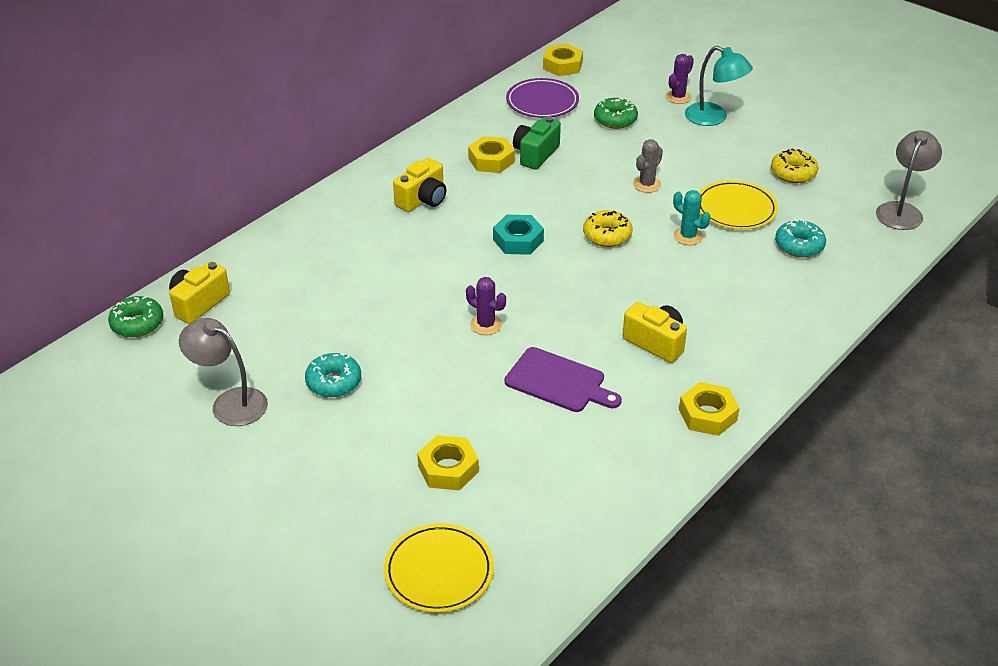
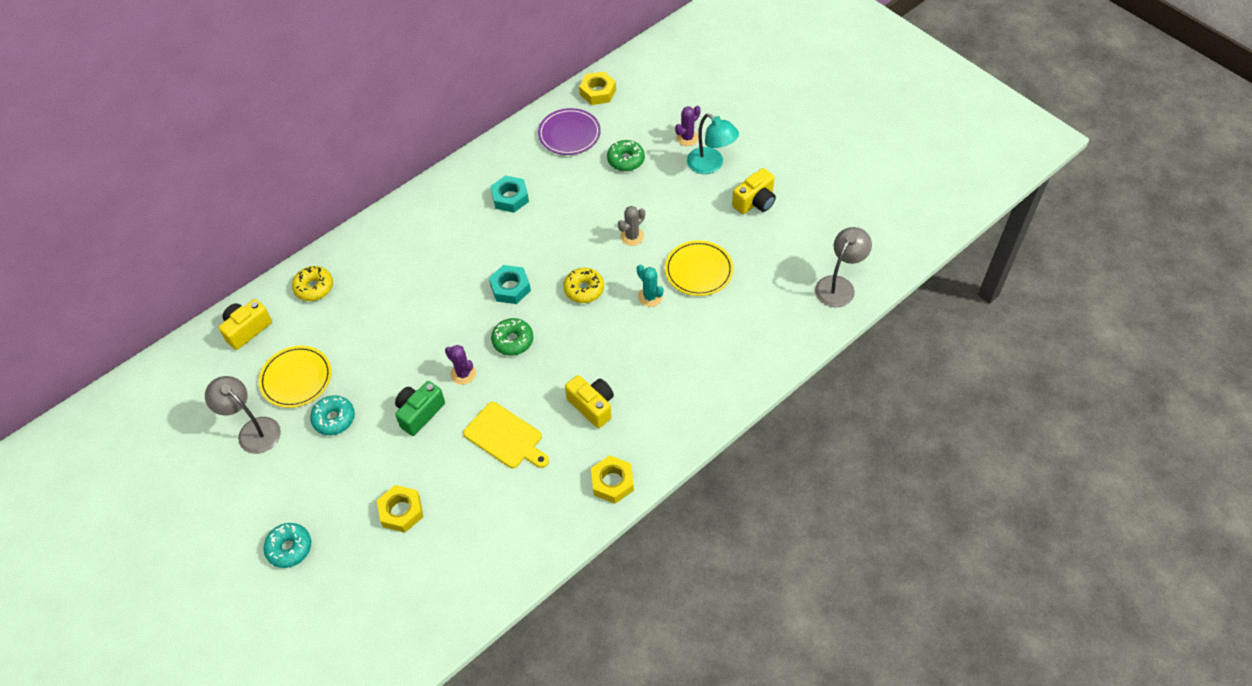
camera: 10 degrees right, 15 degrees up
green donut [108,296,163,337] -> green donut moved to [491,318,533,356]
yellow plate [384,523,494,613] -> yellow plate moved to [259,346,332,408]
yellow camera [393,158,447,212] -> yellow camera moved to [732,168,776,214]
yellow nut [468,136,515,173] -> turquoise nut [490,175,529,213]
purple cutting board [504,347,622,412] -> yellow cutting board [463,402,549,468]
green camera [513,116,561,170] -> green camera moved to [395,381,445,436]
yellow donut [771,149,818,183] -> yellow donut moved to [292,266,333,301]
turquoise donut [775,220,826,257] -> turquoise donut moved to [264,523,311,568]

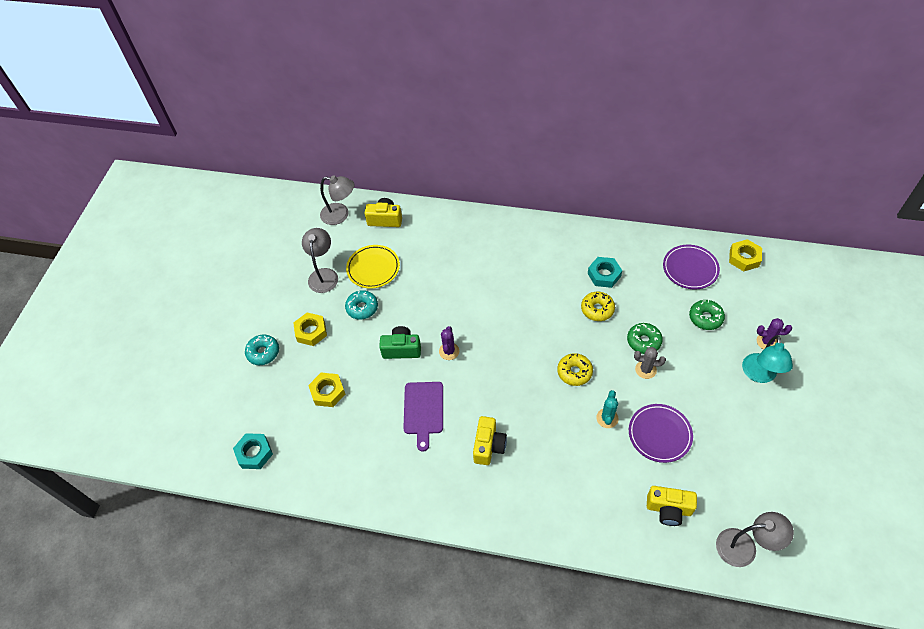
camera: 55 degrees right, 0 degrees up
yellow donut [292,266,333,301] -> yellow donut moved to [581,292,615,321]
yellow cutting board [463,402,549,468] -> purple cutting board [403,382,443,452]
turquoise nut [489,265,531,304] -> turquoise nut moved to [233,433,273,469]
green donut [491,318,533,356] -> green donut moved to [627,323,663,354]
yellow nut [591,456,634,503] -> yellow nut moved to [293,312,327,346]
yellow plate [665,240,734,296] -> purple plate [629,404,693,463]
yellow camera [732,168,776,214] -> yellow camera moved to [647,486,697,526]
none -> grey lamp [320,176,354,225]

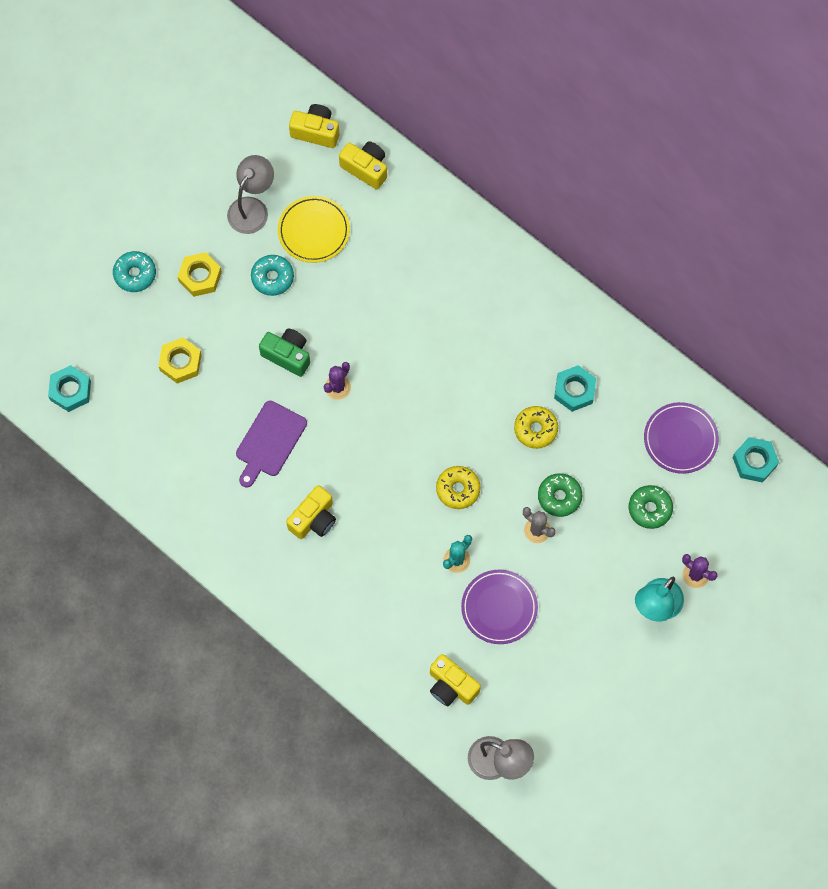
camera: 25 degrees right, 15 degrees up
grey lamp [320,176,354,225] -> yellow camera [289,104,339,148]
yellow nut [729,239,762,271] -> turquoise nut [732,437,779,483]

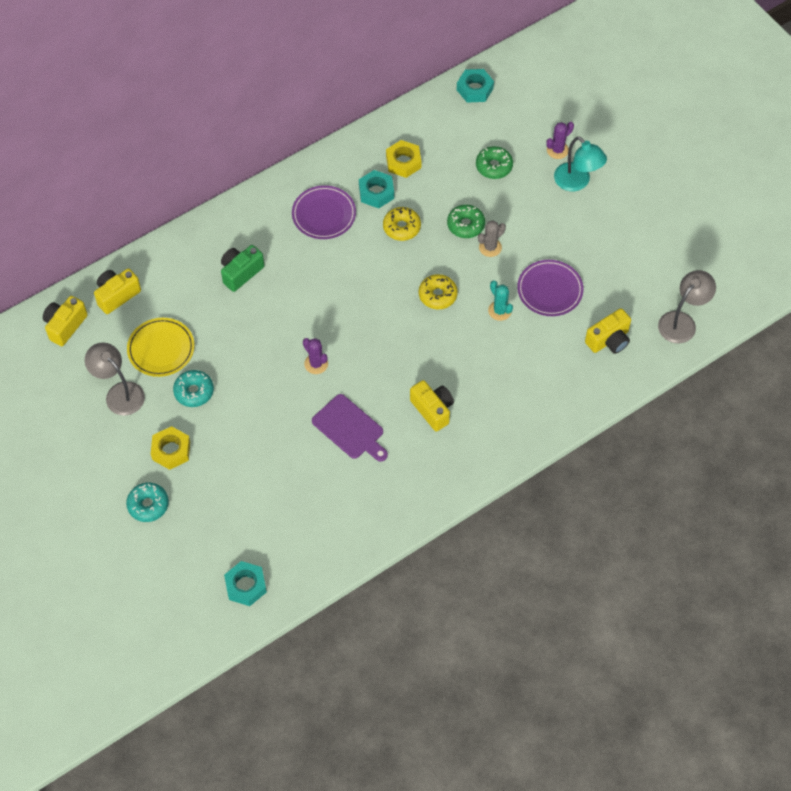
camera: 75 degrees left, 10 degrees down
yellow nut [159,337,202,384] -> yellow nut moved to [386,140,422,178]
green camera [259,329,310,377] -> green camera moved to [221,245,264,292]
purple plate [644,402,719,474] -> purple plate moved to [292,185,356,239]

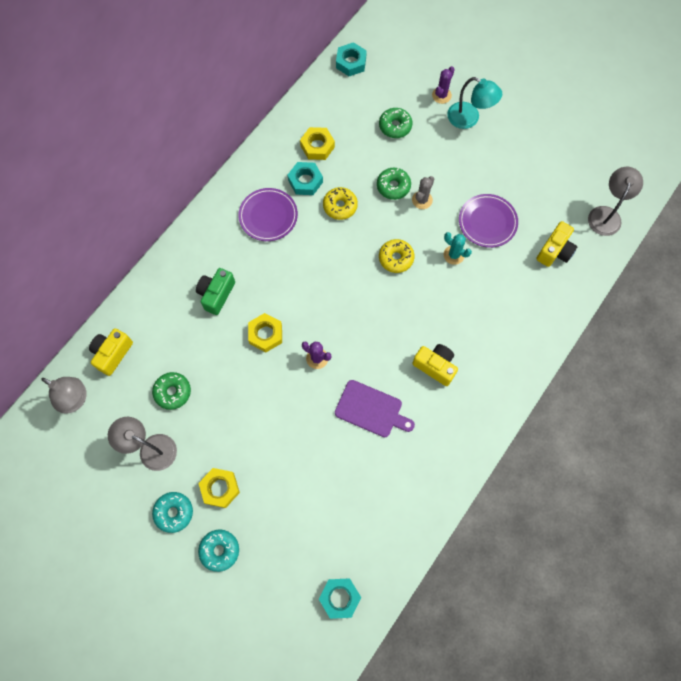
camera: 20 degrees left, 10 degrees up
yellow camera [43,296,88,346] -> grey lamp [41,377,87,414]
yellow plate [127,318,195,377] -> green donut [152,372,191,410]
turquoise donut [173,370,214,407] -> turquoise donut moved to [152,492,193,533]
none -> yellow nut [248,313,282,352]

